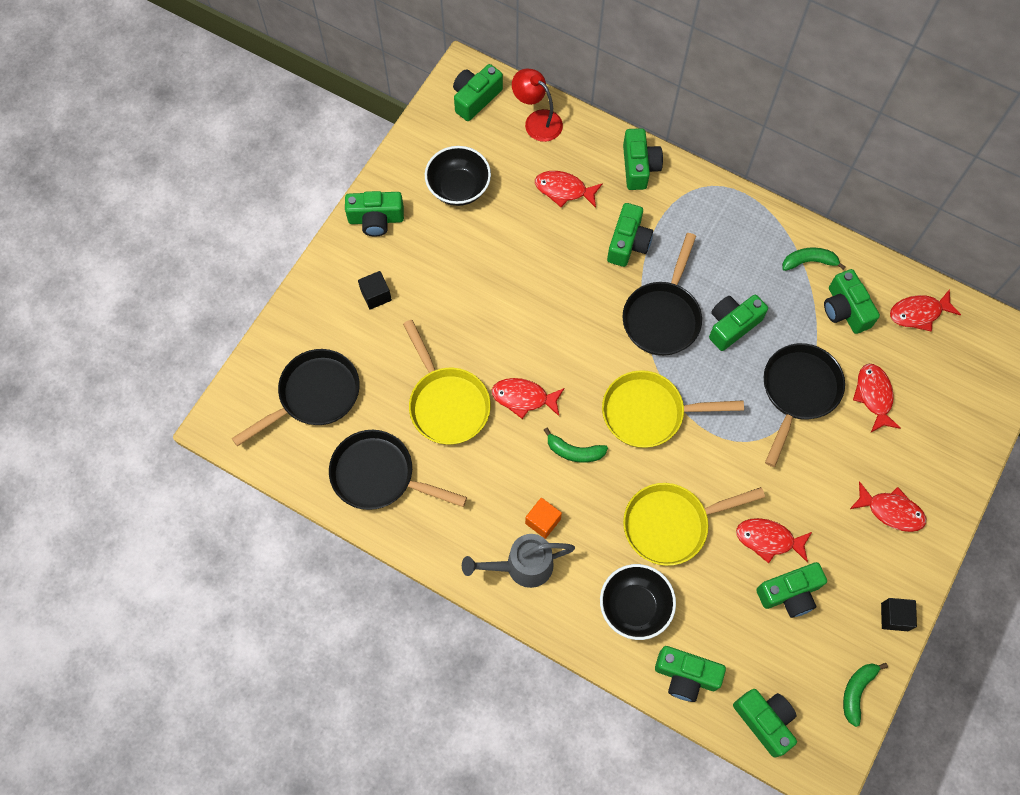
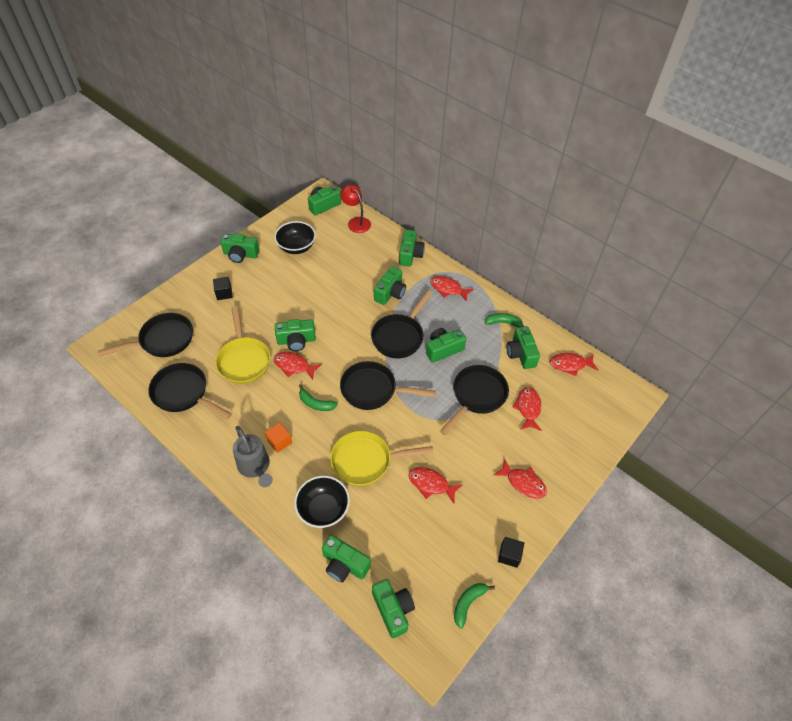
camera: 10 degrees right, 15 degrees down
grey watering can [462,534,575,588] -> grey watering can turned 120 degrees counterclockwise [233,426,273,488]
red fish [535,171,603,208] -> red fish moved to [430,276,474,302]
yellow pan [602,370,744,448] -> black pan [340,361,436,410]
green camera [756,562,827,618] -> green camera moved to [275,319,316,351]

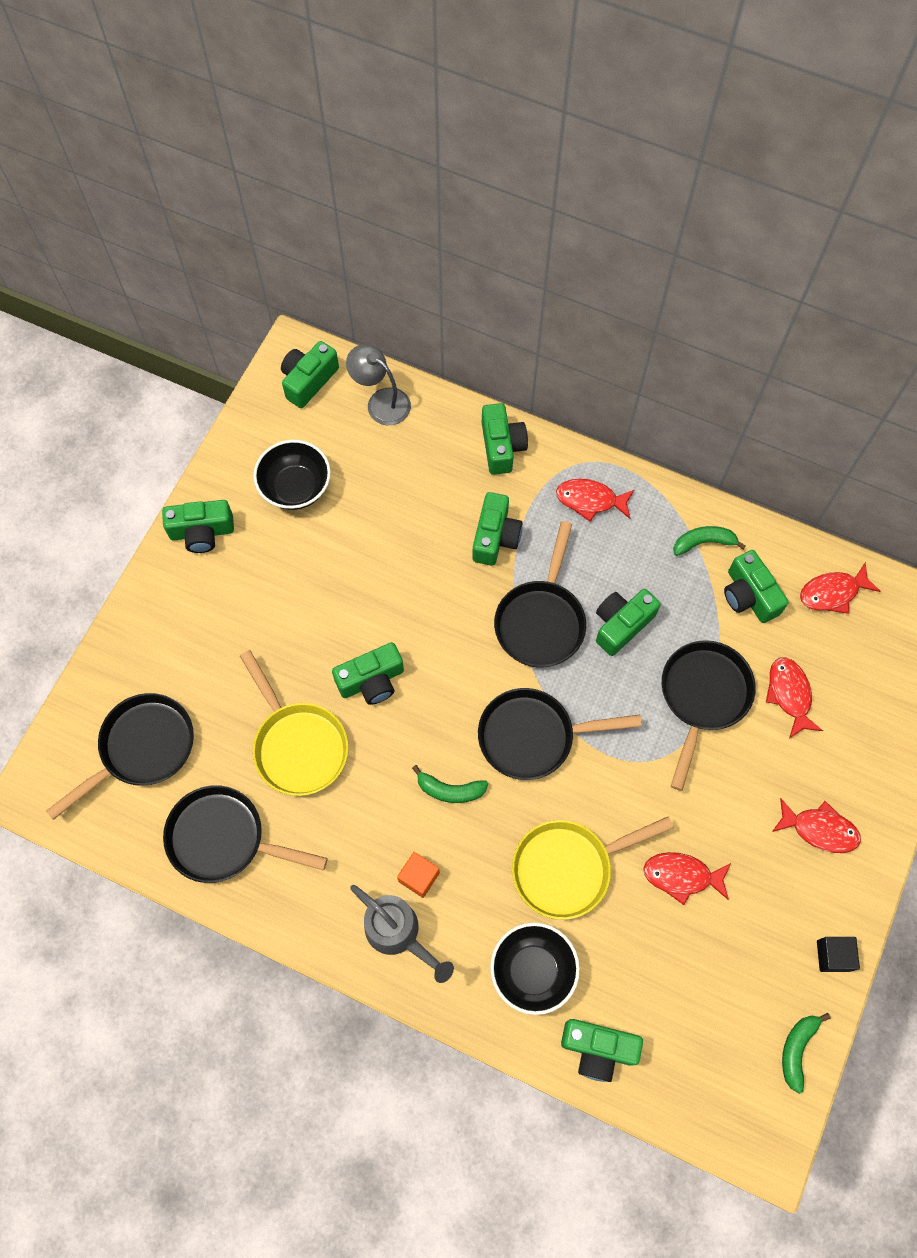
camera: 15 degrees left, 15 degrees up
black cube [213,277,233,300] -> none
red fish [274,352,322,380] -> none
red lamp [340,185,371,233] -> grey lamp [346,345,411,425]
green camera [372,579,415,638] -> none

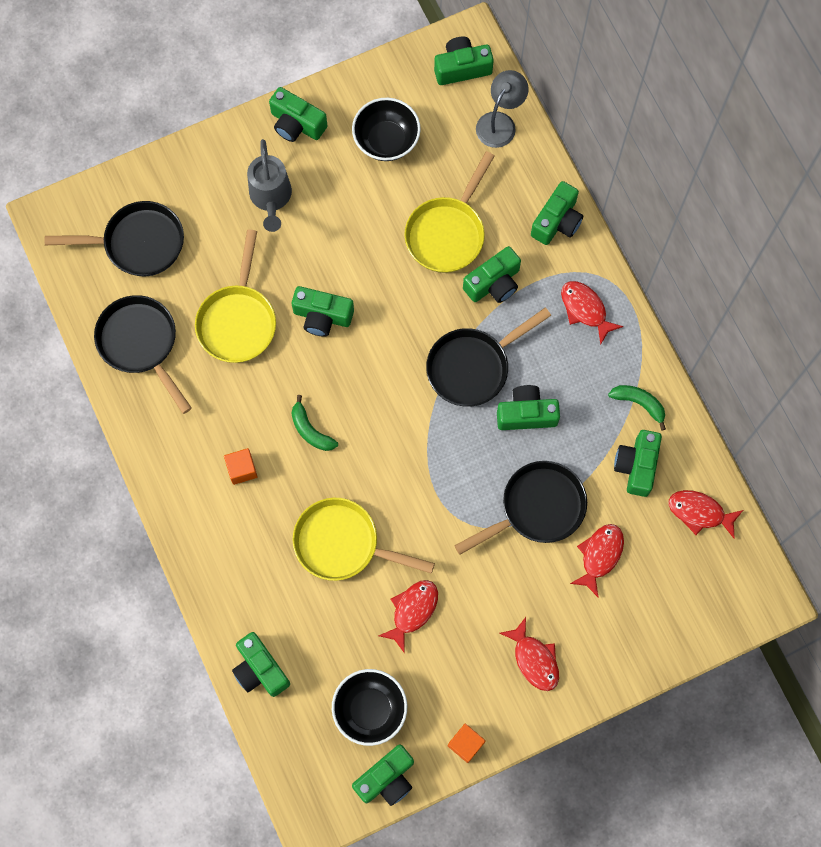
camera: 40 degrees right, 5 degrees up
grey lamp [346,345,411,425] -> grey lamp turned 45 degrees clockwise [476,70,529,148]
grey watering can [350,885,454,983] -> grey watering can moved to [247,139,292,232]
black pan [478,688,642,780] -> none
black bowl [490,922,580,1015] -> black bowl moved to [332,669,407,746]
red fish [643,852,731,905] -> red fish turned 75 degrees clockwise [379,580,438,654]
green banana [782,1013,830,1094] -> green camera [352,745,414,806]
black cube [817,937,860,972] -> orange cube [448,724,485,763]
none -> yellow pan [404,151,495,273]

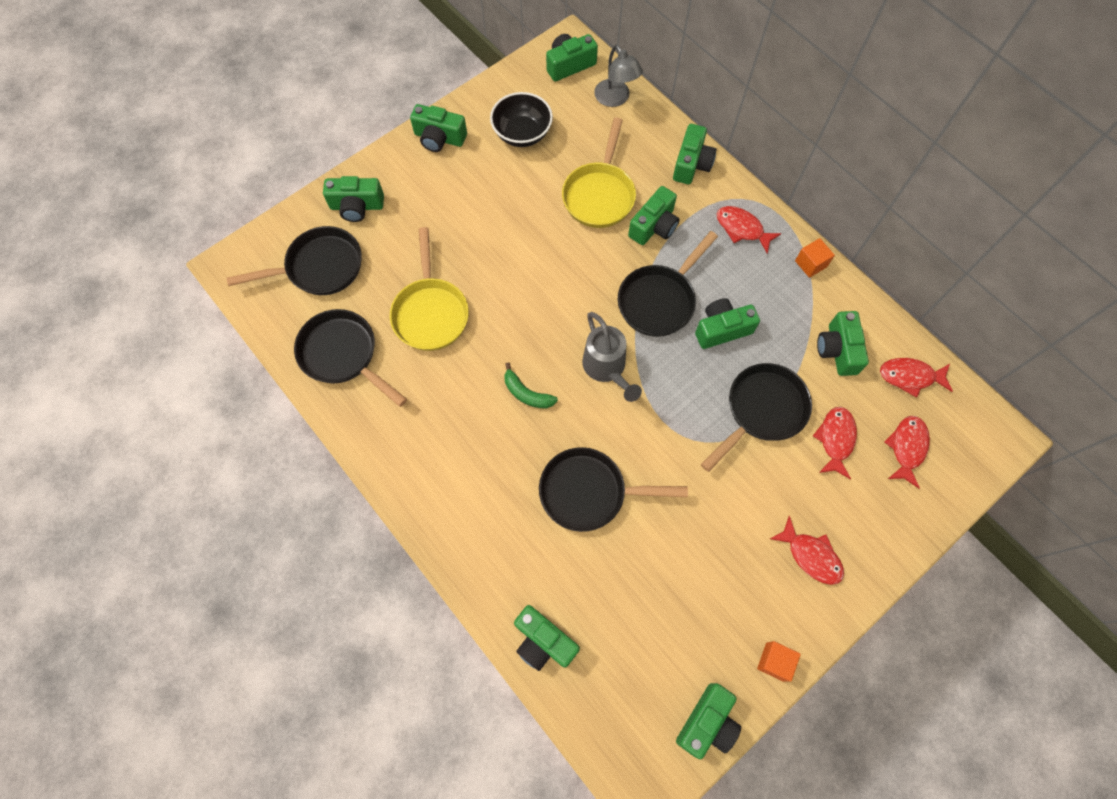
camera: 15 degrees left, 5 degrees down
orange cube [224,448,258,485] -> orange cube moved to [795,238,835,278]
grey watering can [247,139,292,232] -> grey watering can moved to [582,312,642,402]
green camera [292,286,354,337] -> green camera moved to [323,176,384,222]
yellow pan [293,498,435,581] -> black pan [539,447,688,532]
black bowl [332,669,407,746] -> none
red fish [379,580,438,654] -> red fish moved to [885,416,930,488]
grey lamp [476,70,529,148] -> grey lamp turned 135 degrees clockwise [594,45,643,107]
green banana [608,385,666,431] -> none

